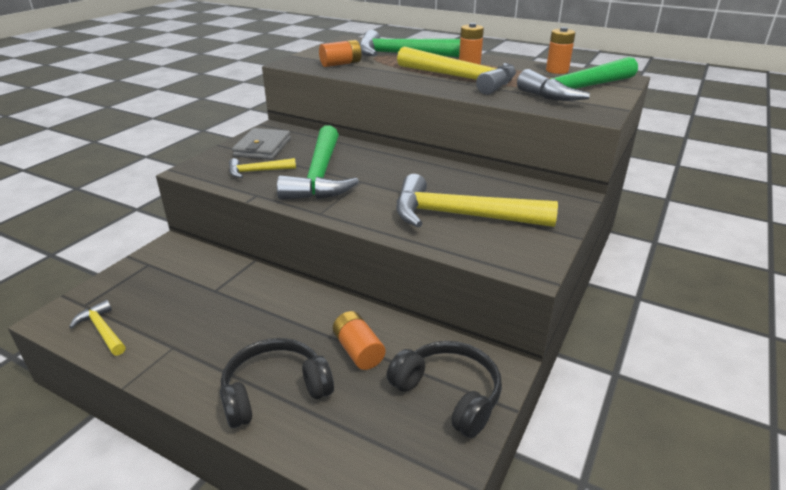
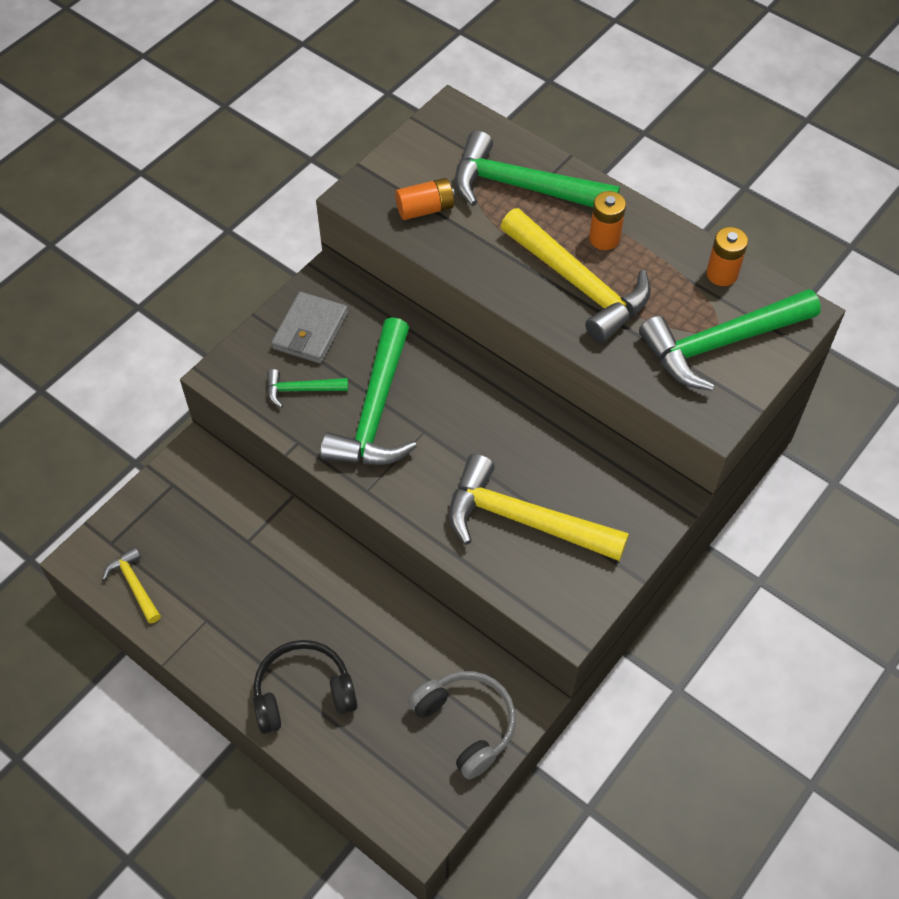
camera: 10 degrees right, 25 degrees up
yellow hammer [229,158,296,178] -> green hammer [267,369,348,408]
orange battery [333,311,385,370] -> none
black headphones [387,341,502,438] -> grey headphones [408,671,516,779]

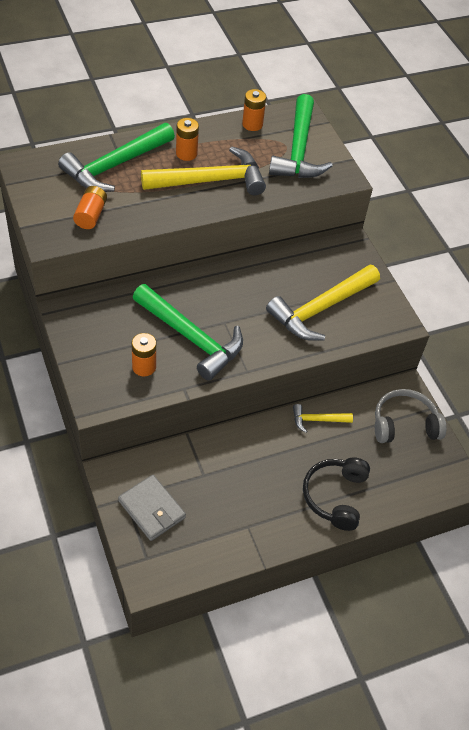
camera: 65 degrees left, 5 degrees down
yellow hammer [102,547,161,624] -> yellow hammer moved to [293,404,353,433]
green hammer [267,369,348,408] -> orange battery [132,333,156,376]
grey wallet [271,292,348,364] -> grey wallet moved to [118,475,186,541]

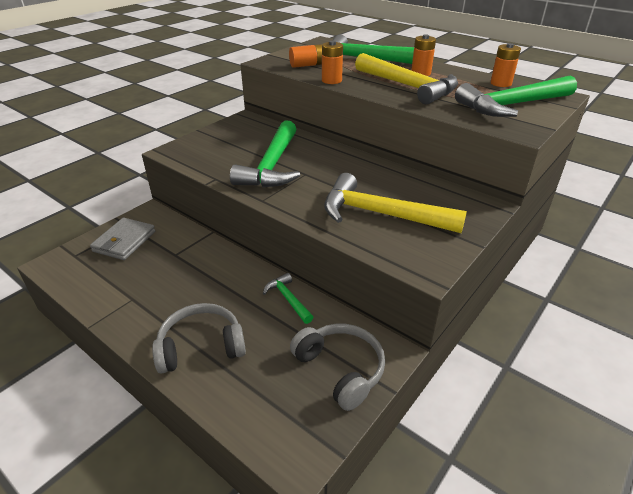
camera: 65 degrees right, 15 degrees down
orange battery [132,333,156,376] -> orange battery moved to [322,41,343,84]
yellow hammer [293,404,353,433] -> green hammer [263,273,313,324]
black headphones [303,457,370,531] -> grey headphones [152,303,246,374]

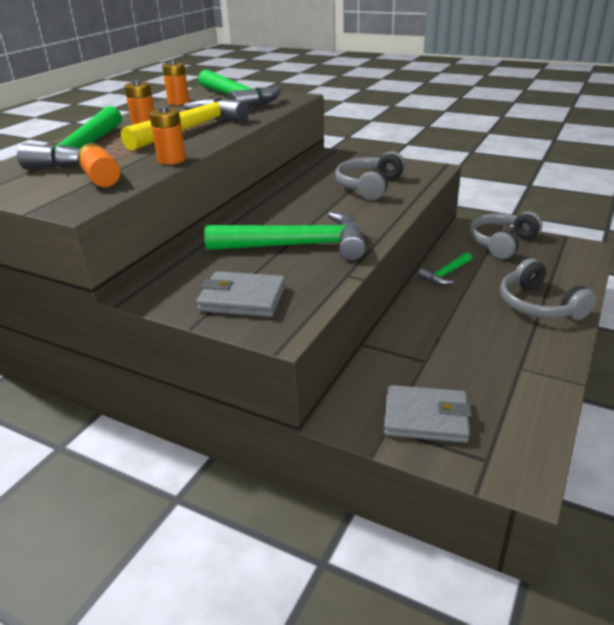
camera: 100 degrees left, 5 degrees down
yellow hammer [324,173,467,233] -> grey headphones [335,151,406,200]
none -> grey wallet [196,271,286,317]

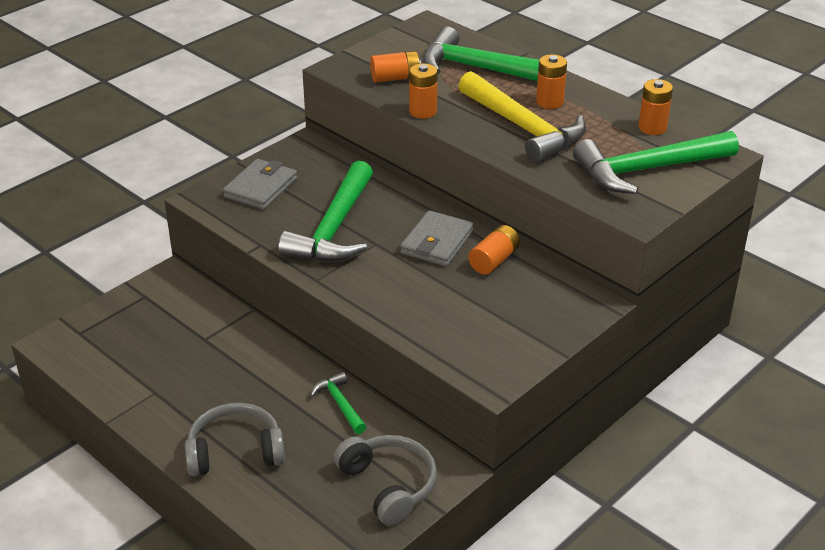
camera: 105 degrees right, 5 degrees up
grey headphones [335,151,406,200] -> none
grey wallet [384,385,471,443] -> grey wallet moved to [400,210,474,267]
none -> orange battery [468,225,520,275]

